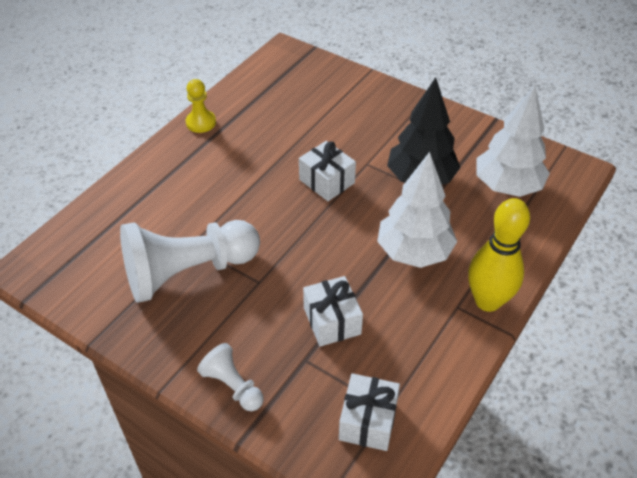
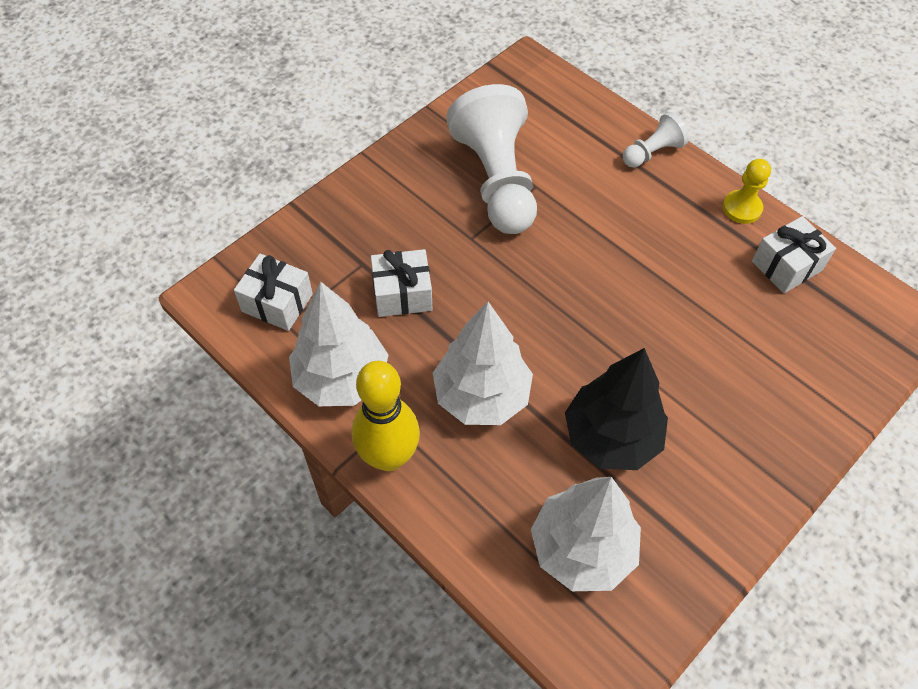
camera: 100 degrees right, 10 degrees up
white pawn [197,343,264,411] -> white pawn moved to [623,112,689,168]
white gift [299,141,356,201] -> white gift moved to [752,216,836,293]
none -> white tree [289,281,389,406]

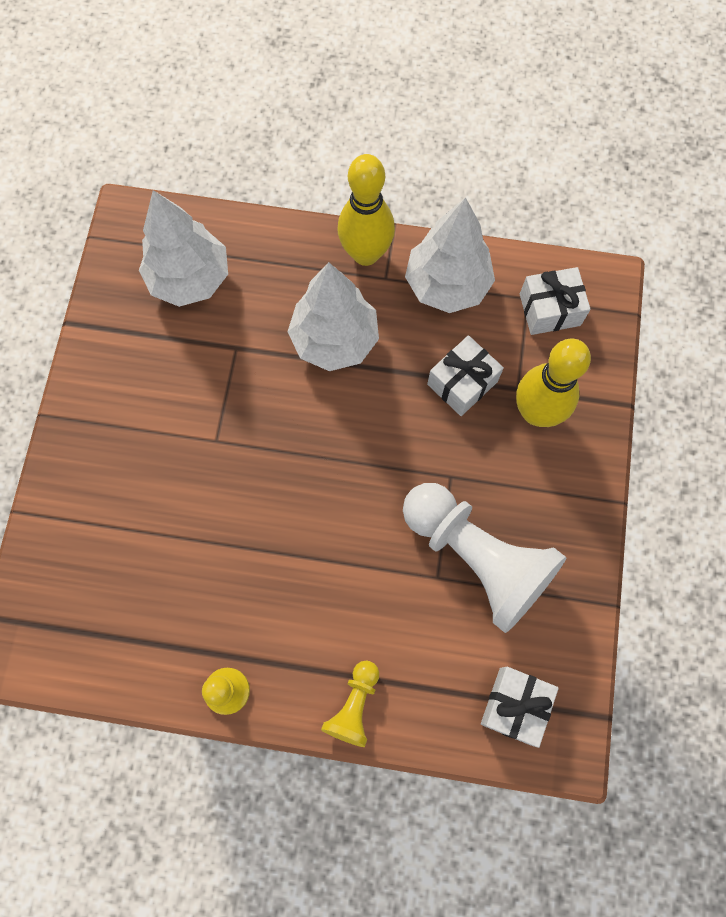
camera: 145 degrees right, 15 degrees up
black tree [565,348,668,470] -> none
white pawn [623,112,689,168] -> yellow pawn [321,660,379,747]
white gift [752,216,836,293] -> white gift moved to [481,667,559,748]
none -> yellow bowling pin [516,339,591,427]

